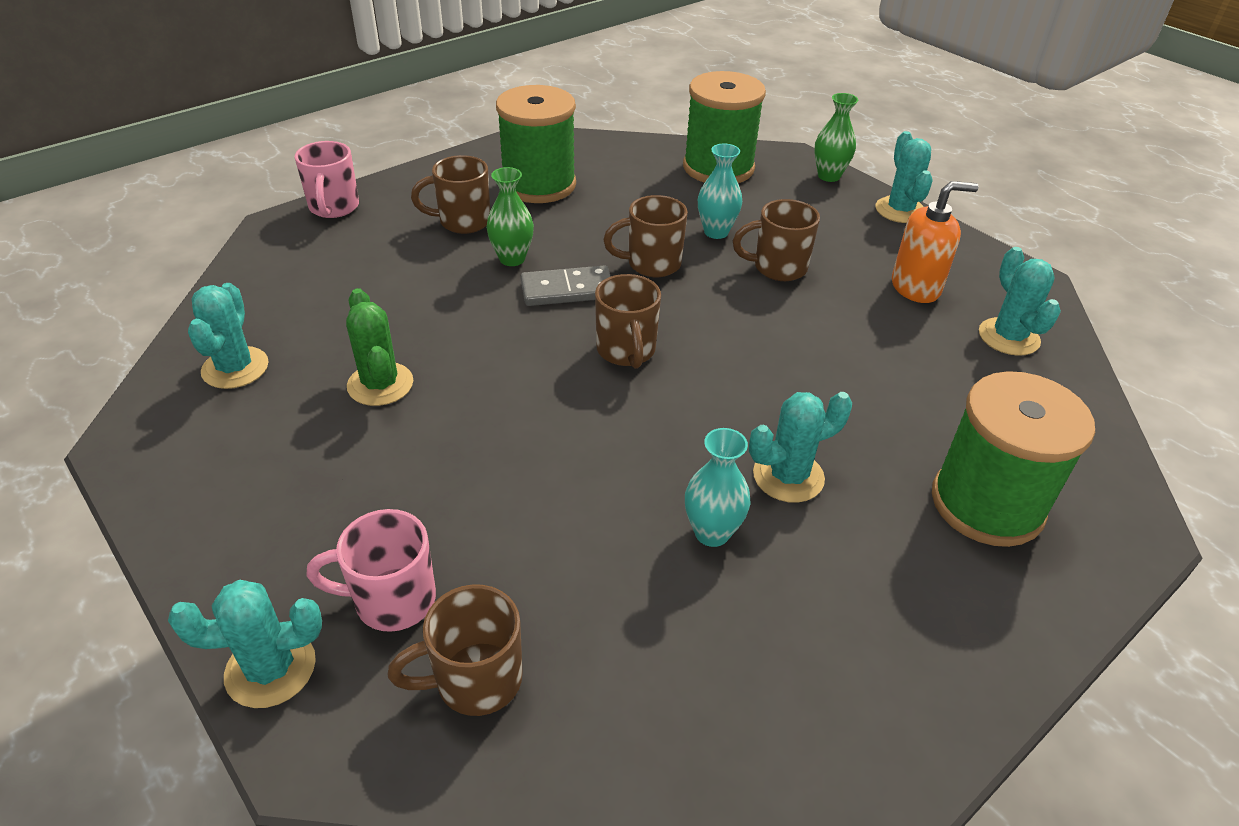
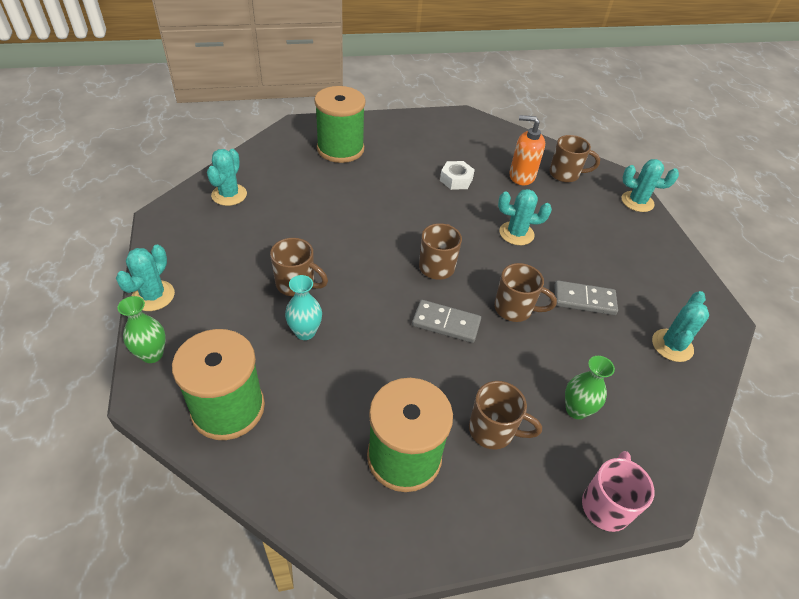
camera: 155 degrees left, 5 degrees up
pink mug [306,509,436,632] -> none
green cactus [346,288,413,406] -> grey domino [554,280,618,315]
green vase [486,167,534,266] -> green vase moved to [565,356,615,419]
brown mug [603,195,688,277] -> brown mug moved to [494,263,557,322]
turquoise vase [685,428,750,547] -> white nut [440,161,475,190]
turquoise cactus [749,392,852,503] -> turquoise cactus moved to [498,189,552,245]
orange soap dispenser [892,181,979,303] -> orange soap dispenser moved to [509,115,545,185]

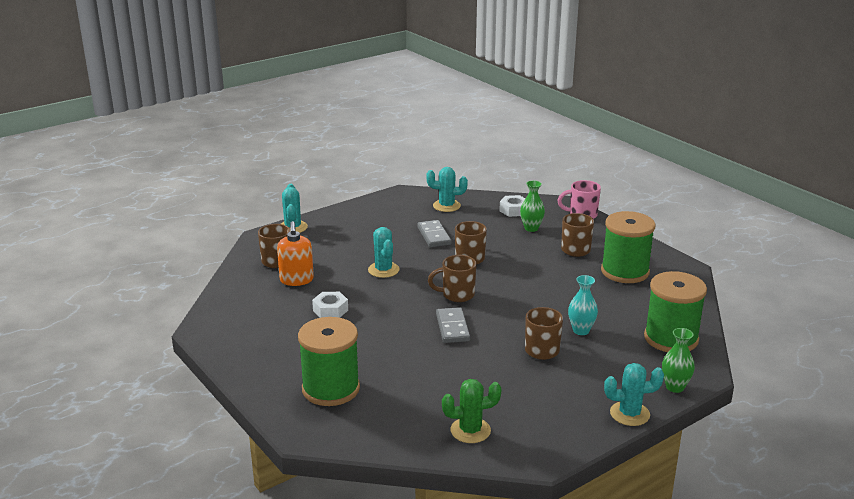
camera: 110 degrees left, 20 degrees down
turquoise cactus [207,149,247,206] -> green cactus [442,379,501,443]
grey domino [412,300,481,343] -> grey domino moved to [436,307,470,343]
none -> white nut [499,195,526,217]

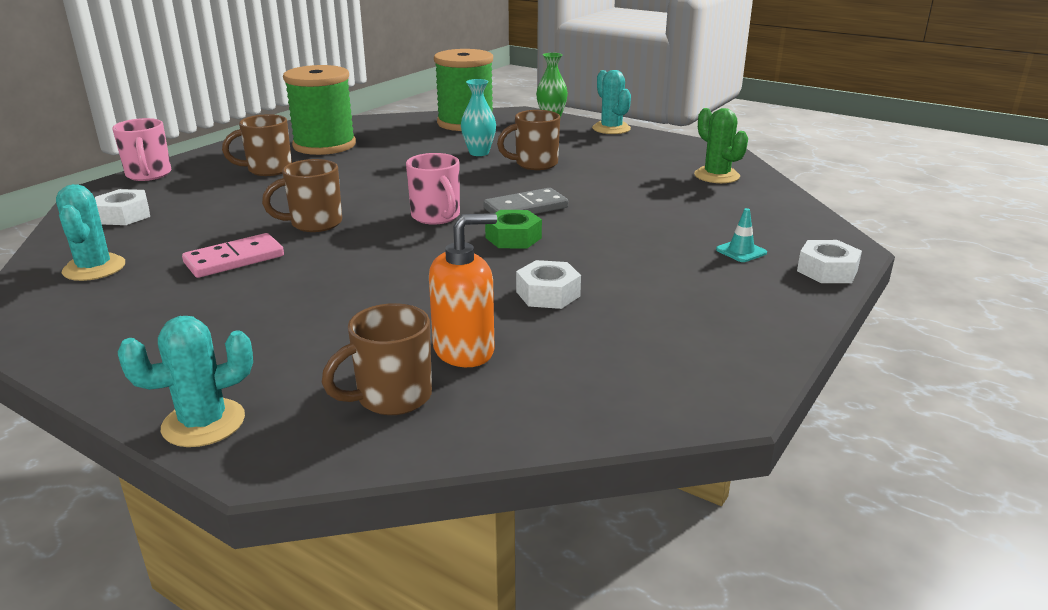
camera: 110 degrees left, 0 degrees up
green spool [298,317,360,406] -> turquoise traffic cone [716,208,767,262]
turquoise cactus [368,227,400,278] -> none
grey domino [417,220,451,247] -> pink domino [182,233,284,278]
brown mug [428,255,477,302] -> pink mug [406,153,460,225]
green vase [520,181,545,232] -> none
none -> green nut [485,210,542,248]
none -> white nut [797,240,862,283]

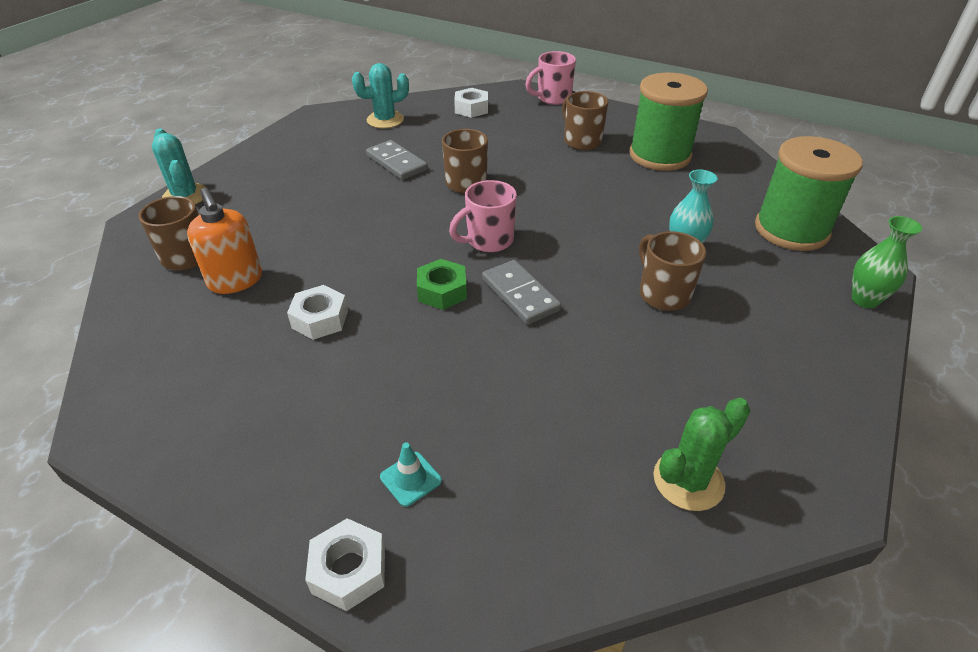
camera: 85 degrees right, 15 degrees up
pink domino [182,233,284,278] -> grey domino [366,140,428,180]
turquoise cactus [592,70,631,134] -> none

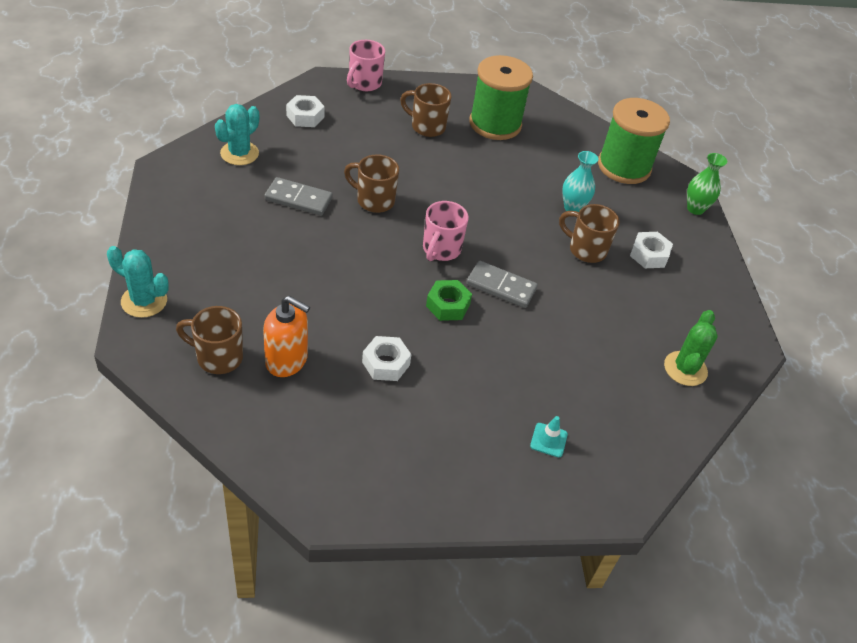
camera: 40 degrees left, 5 degrees up
white nut [305,518,385,611] -> white nut moved to [630,232,673,268]

